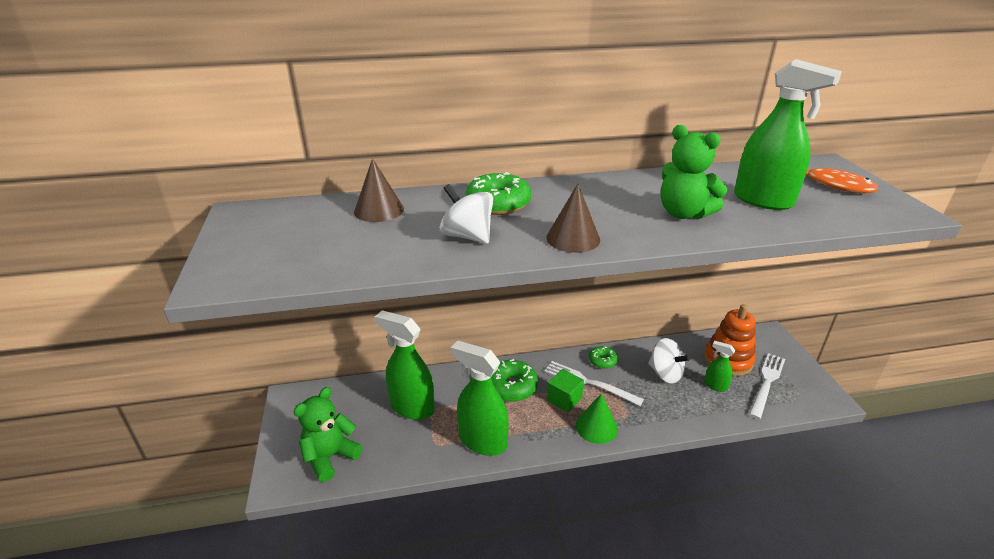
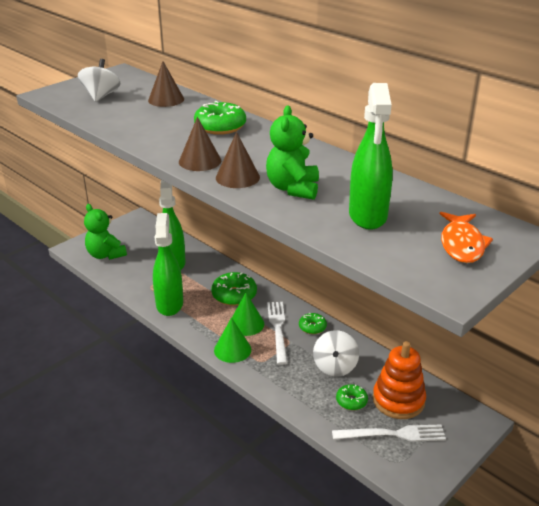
camera: 55 degrees right, 0 degrees up
green teddy bear [293,387,363,482] -> green teddy bear turned 135 degrees counterclockwise [84,204,127,260]
white spinning top [439,184,493,244] -> white spinning top moved to [78,59,121,102]
green cube [547,369,584,412] -> green cone [232,293,264,336]
green spray bottle [704,341,735,392] -> green donut [336,384,368,410]
none -> brown cone [216,132,260,188]

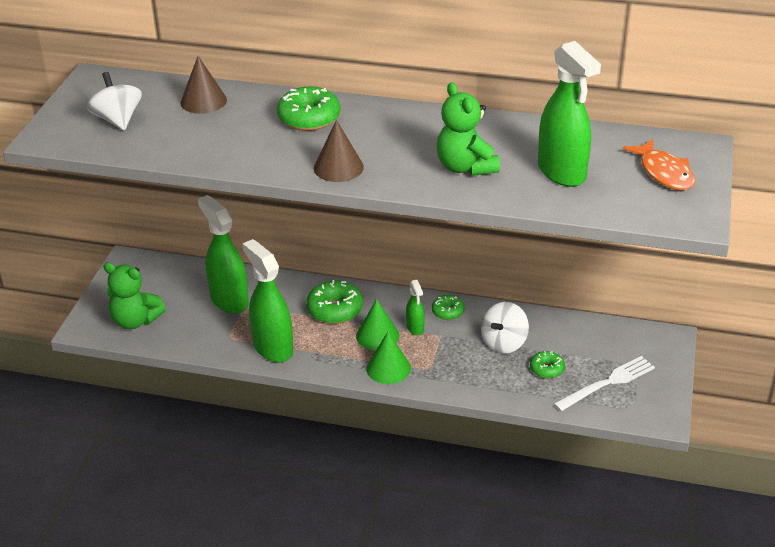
camera: 30 degrees left, 5 degrees up
brown cone [216,132,260,188] -> none
white fork [267,302,287,365] -> green spray bottle [406,280,425,335]
white spinning top [313,330,359,377] -> white spinning top turned 60 degrees clockwise [481,302,529,354]
orange stacking toy [373,341,426,419] -> none

